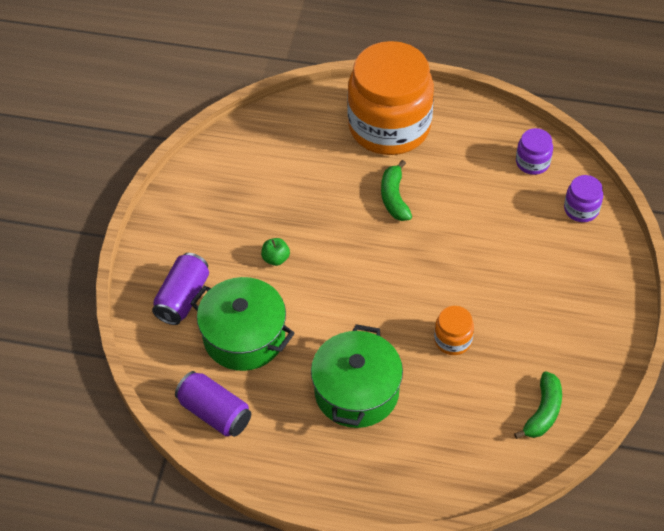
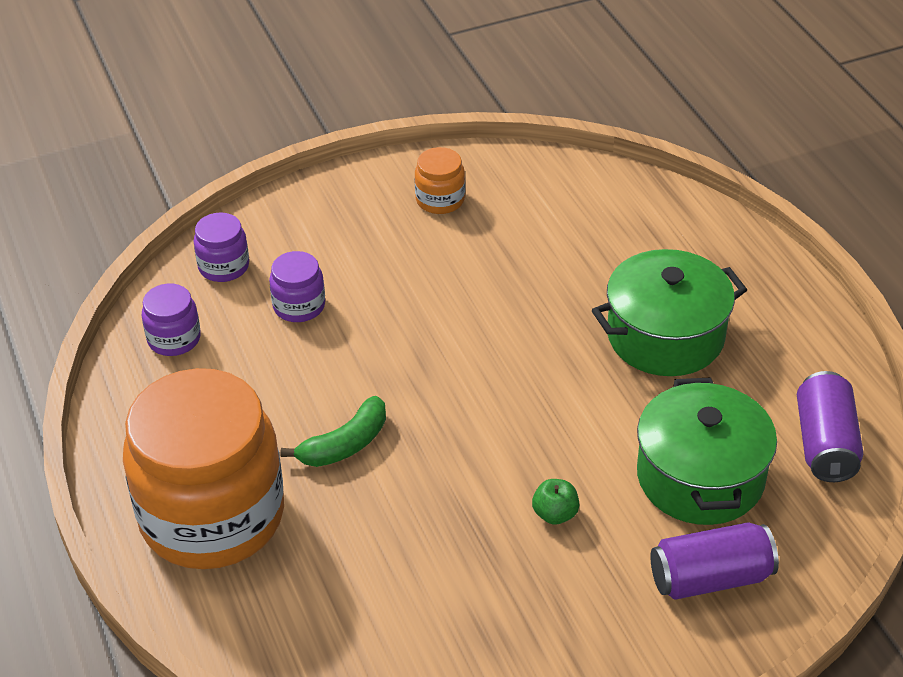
camera: 125 degrees left, 10 degrees down
orange jar [434,306,474,355] -> orange jar moved to [415,147,465,214]
green banana [514,371,562,439] -> none
none -> purple jar [269,251,325,322]

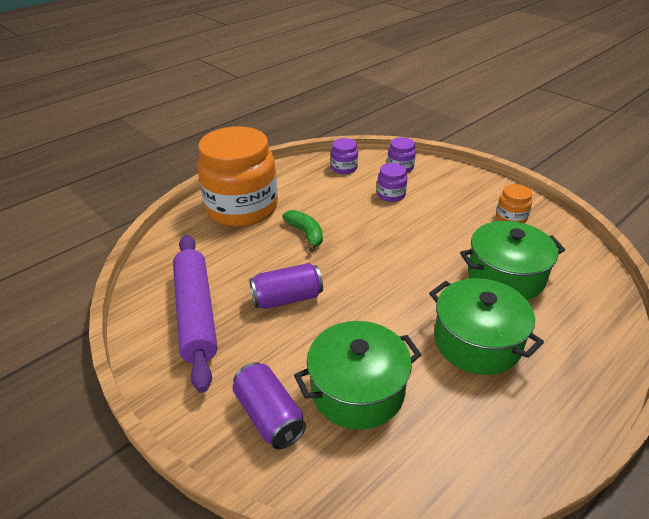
camera: 70 degrees right, 5 degrees down
green banana [280,396,386,467] -> green banana turned 150 degrees counterclockwise [282,210,323,252]
green apple [532,479,579,525] -> none
purple can [797,371,863,482] -> purple can moved to [249,263,323,309]
none -> purple rolling pin [173,235,217,393]
none -> green pot [460,221,565,300]

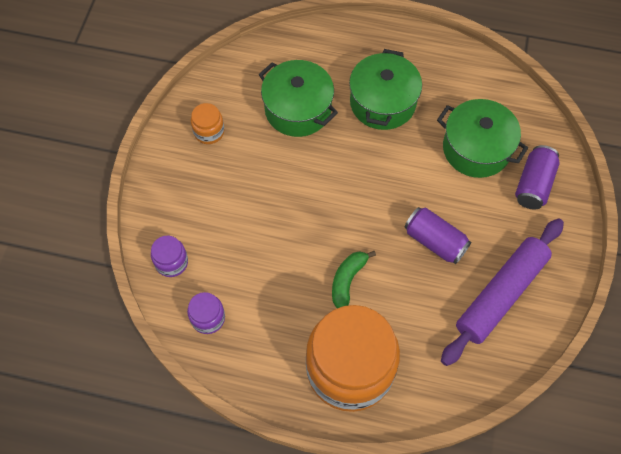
camera: 125 degrees left, 25 degrees up
purple jar [377,163,407,202] -> none

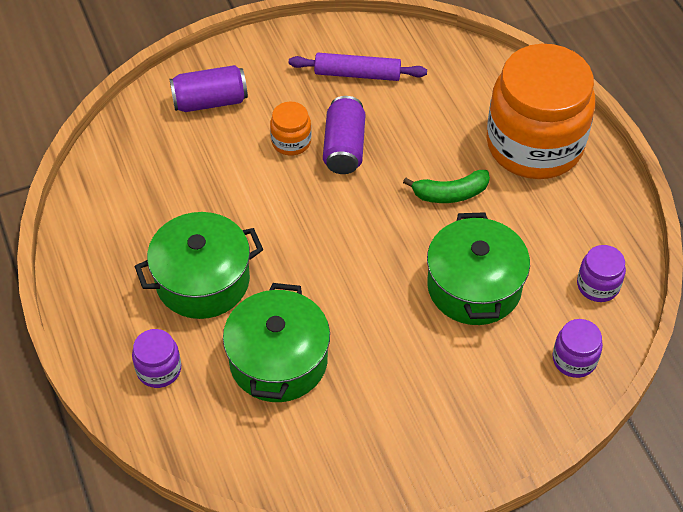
camera: 125 degrees left, 10 degrees down
orange jar [191,103,224,144] -> orange jar moved to [270,102,311,156]
green pot [437,99,528,178] -> green pot moved to [427,212,530,325]
purple rolling pin [441,218,564,366] -> purple rolling pin [289,53,427,81], size x0.62
none -> purple jar [132,329,181,388]

